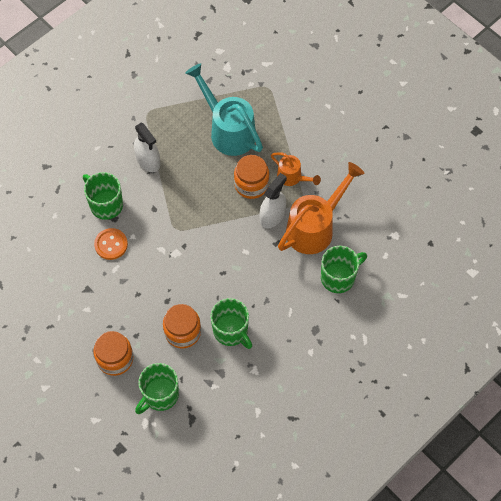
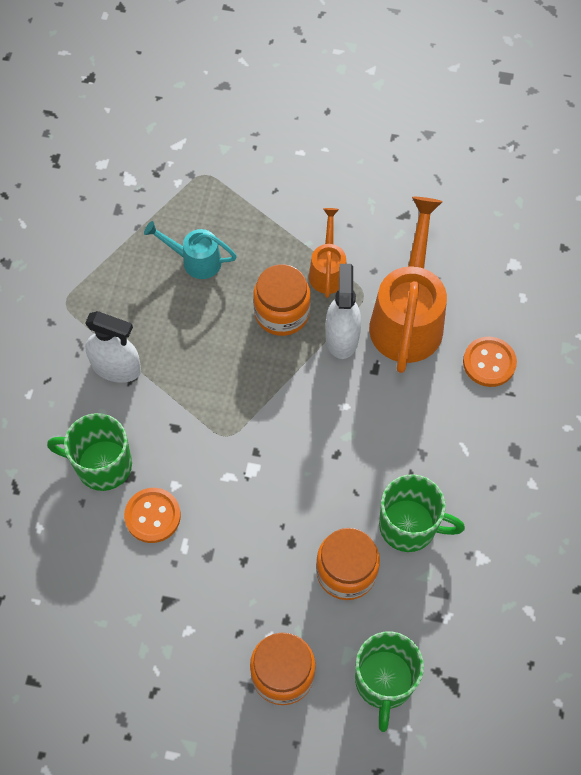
camera: 35 degrees left, 0 degrees up
turquoise watering can [185,63,263,156] -> turquoise watering can [144,221,237,279], size x0.53
orange watering can [271,152,321,186] -> orange watering can turned 90 degrees counterclockwise [309,208,346,298]
green mug [321,246,367,293] -> orange button [463,337,517,387]

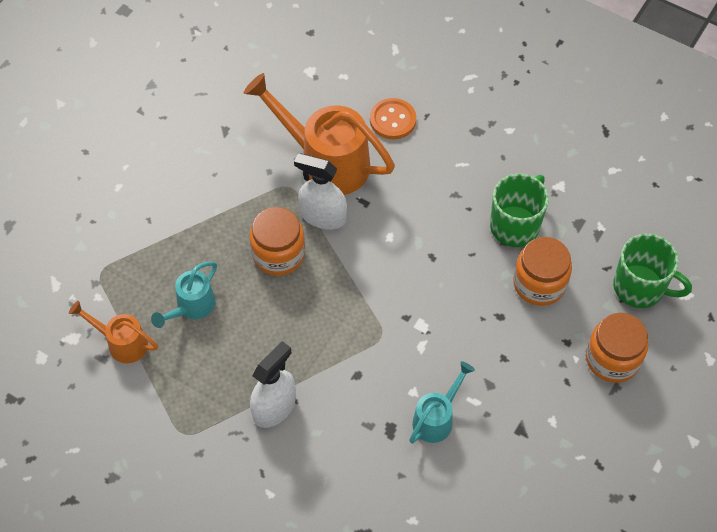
camera: 70 degrees left, 5 degrees down
green mug [47,413,132,491] -> none
orange button [124,488,181,543] -> turquoise watering can [409,361,475,443]
orange watering can [309,208,346,298] -> orange watering can moved to [69,301,158,363]

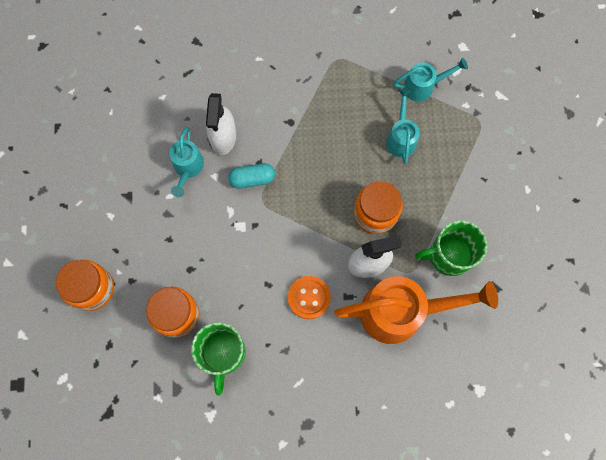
camera: 145 degrees right, 15 degrees up
orange watering can [69,301,158,363] -> turquoise watering can [393,58,468,102]
white spray bottle [250,341,296,428] -> white spray bottle moved to [206,93,236,155]
orange button [370,98,416,139] -> orange button moved to [288,276,331,319]
green mug [613,234,692,308] -> green mug moved to [415,220,487,276]
none -> turquoise capsule [228,163,275,188]

